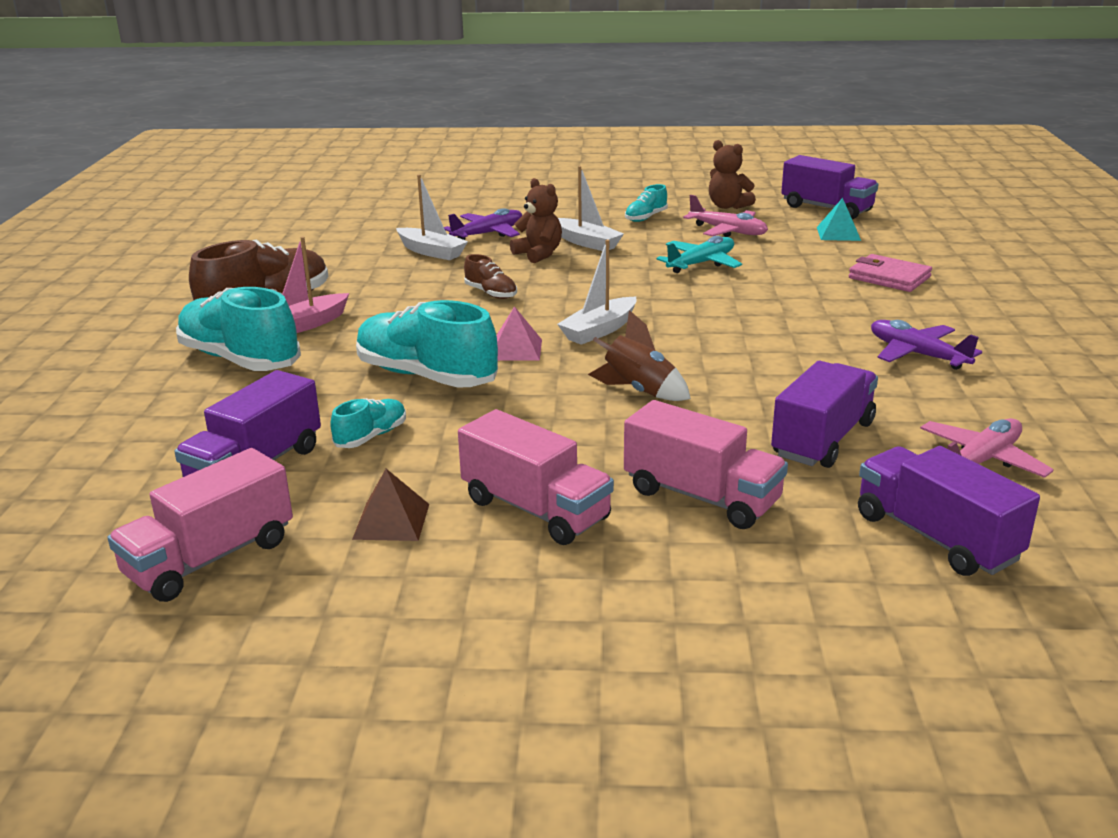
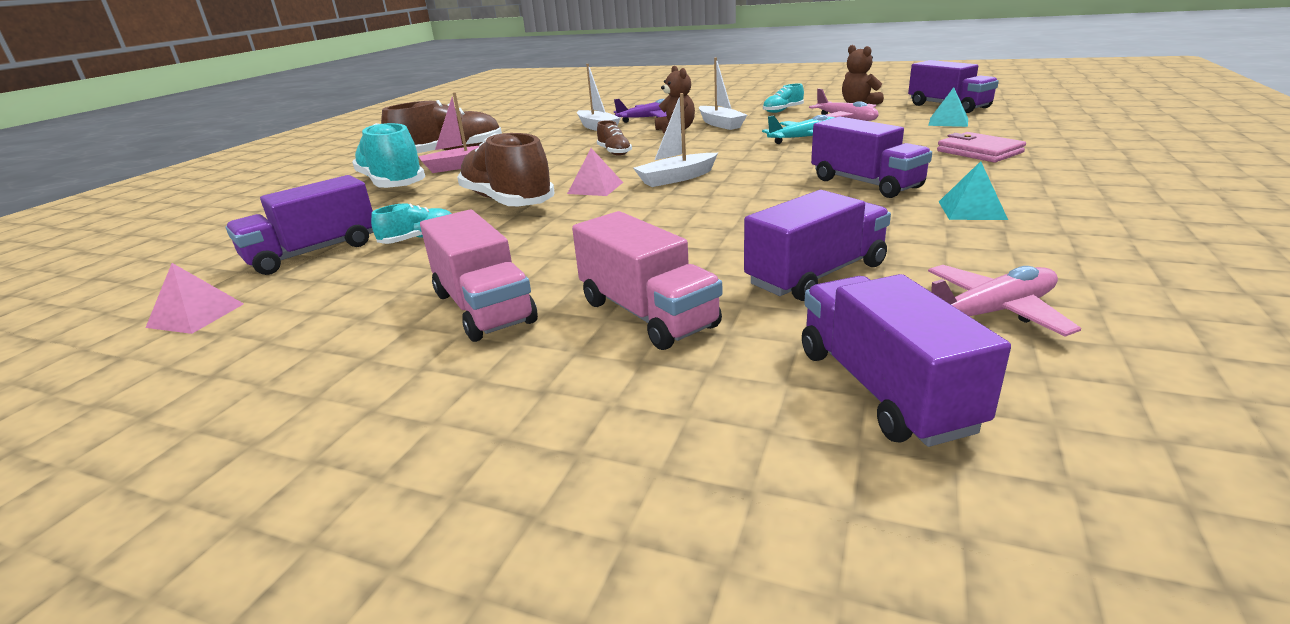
camera: 20 degrees right, 0 degrees up
pink truck [108,448,293,602] -> pink pyramid [146,263,244,334]
brown pyramid [352,469,429,541] -> none
turquoise shoe [356,300,498,388] -> brown shoe [457,133,555,206]
brown rocket [588,310,691,401] -> none
purple plane [871,320,982,370] -> turquoise pyramid [939,161,1008,220]
none -> purple truck [811,117,932,198]

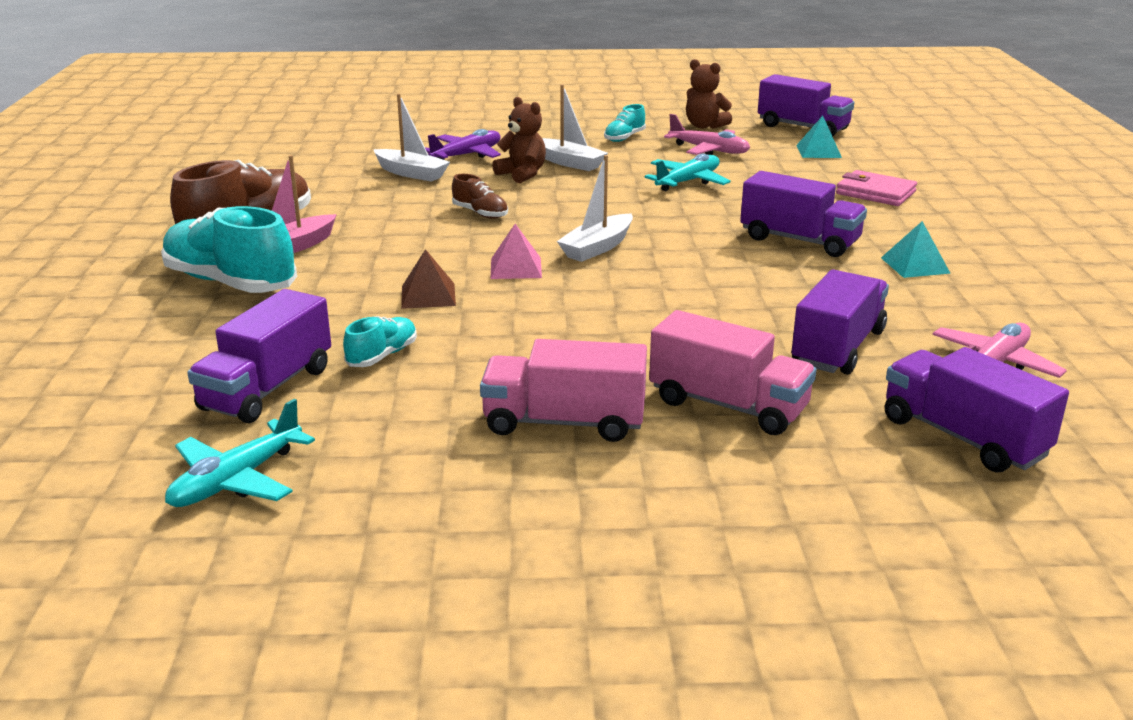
camera: 25 degrees left, 0 degrees up
pink pyramid [146,263,244,334] -> turquoise plane [165,399,315,507]
pink truck [420,210,538,342] -> pink truck turned 150 degrees clockwise [480,339,647,442]
brown shoe [457,133,555,206] -> brown pyramid [401,249,456,309]

